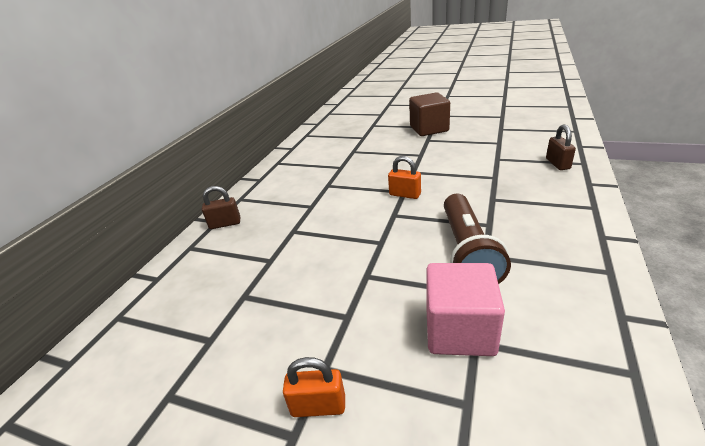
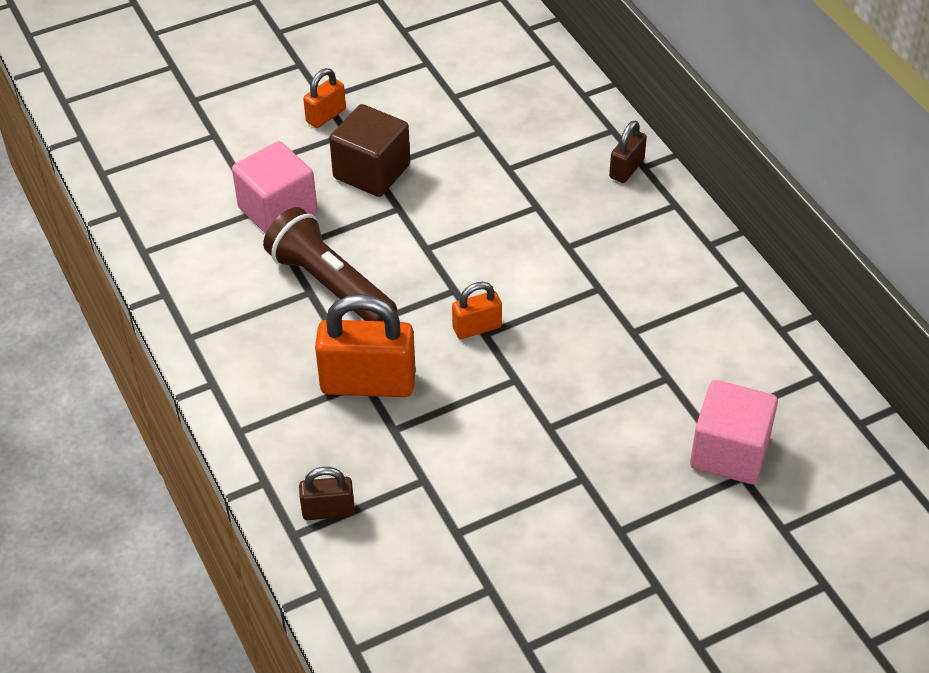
camera: 130 degrees right, 15 degrees up
brown cube [409,92,450,136] -> brown cube moved to [329,104,410,197]
brown padlock [546,125,576,170] -> brown padlock turned 45 degrees counterclockwise [299,467,355,520]
none -> orange padlock [315,294,416,397]
none -> pink cube [690,380,778,484]

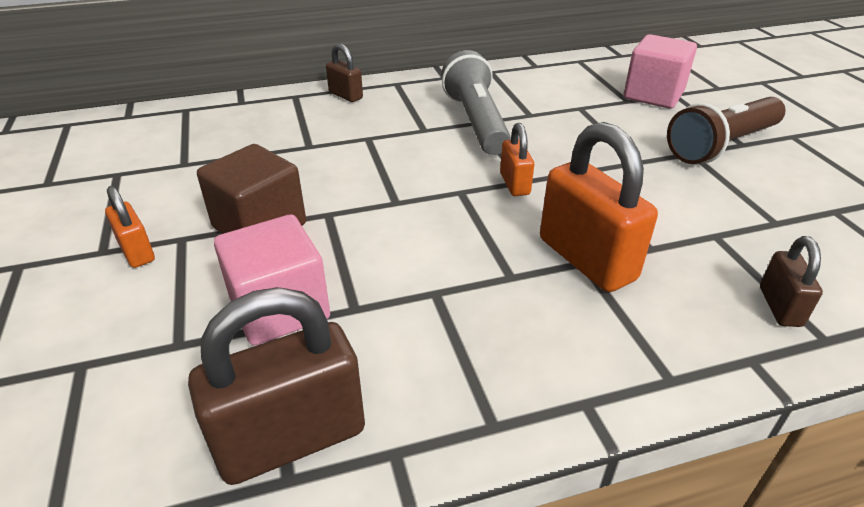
camera: 80 degrees left, 10 degrees down
brown flashlight [263,207,397,321] -> brown flashlight moved to [667,97,785,164]
orange padlock [315,294,416,397] -> orange padlock turned 45 degrees counterclockwise [540,122,658,292]
none -> brown padlock [188,287,365,485]
none -> grey flashlight [441,50,511,155]

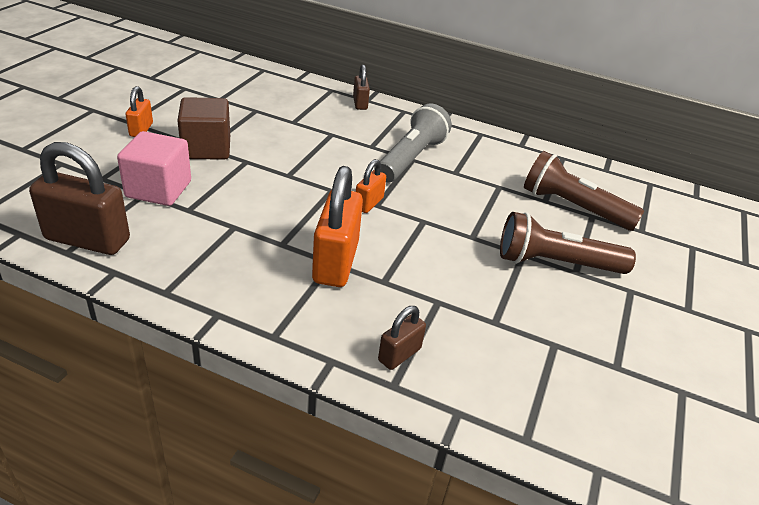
camera: 35 degrees right, 0 degrees up
pink cube [624,34,697,109] -> brown flashlight [524,151,644,231]

